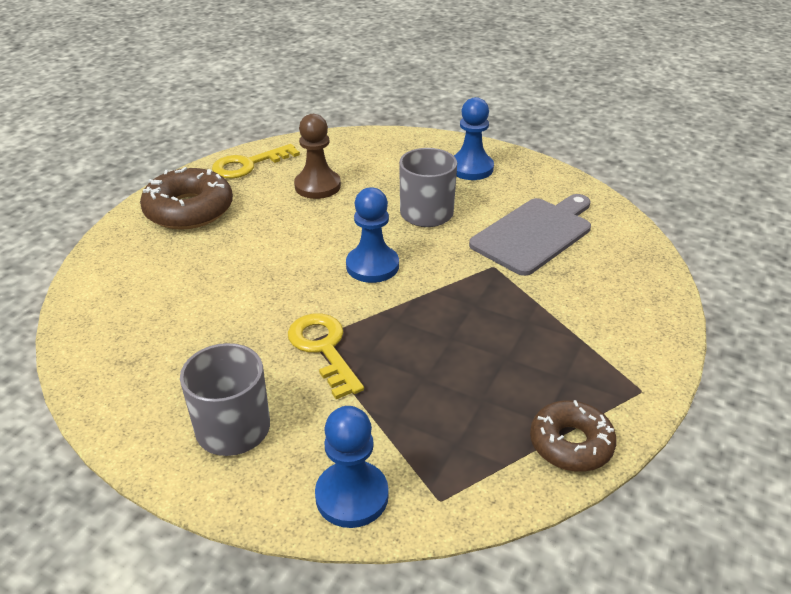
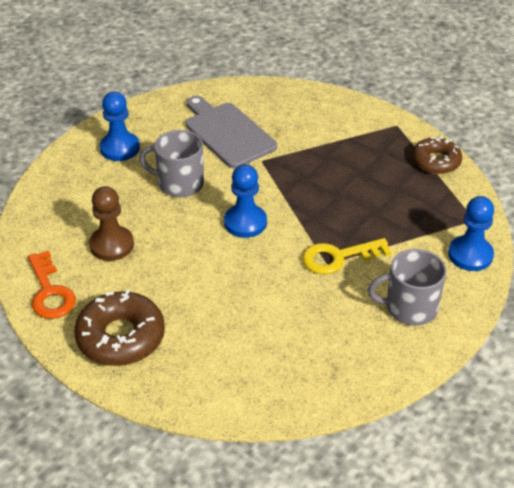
camera: 80 degrees left, 5 degrees up
yellow key [212,144,300,178] -> orange key [28,250,76,319]

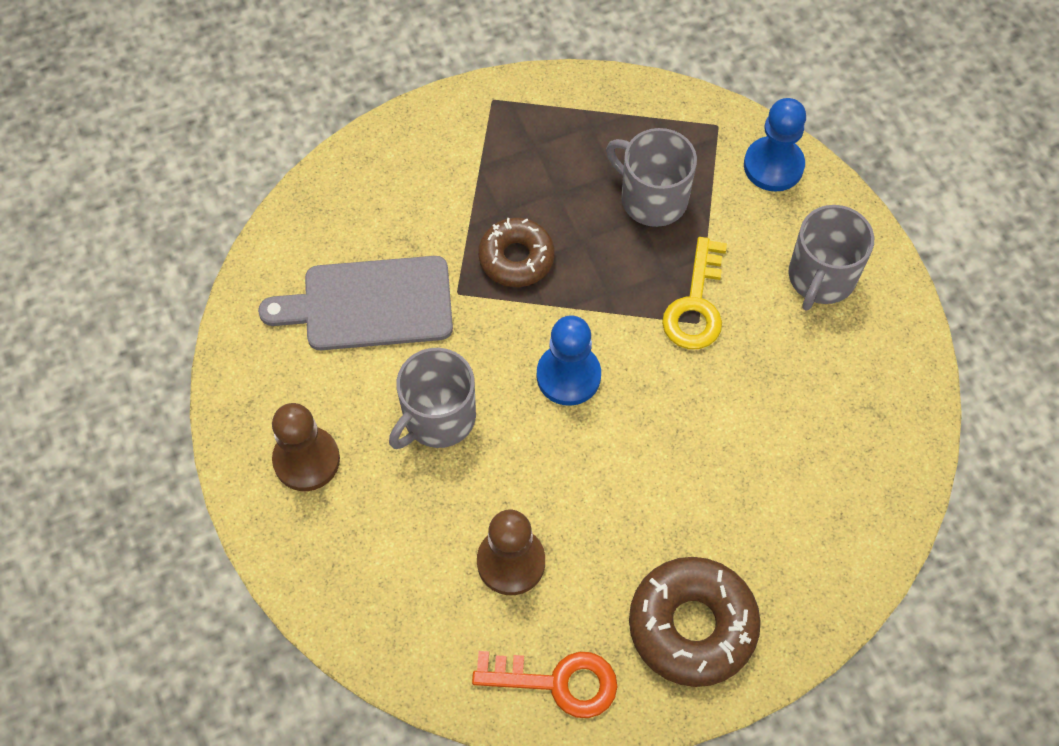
camera: 60 degrees left, 20 degrees up
blue pawn [100,92,140,161] -> brown pawn [272,403,340,491]
brown donut [412,136,462,174] -> brown donut moved to [478,218,555,287]
none -> grey mug [606,128,697,227]

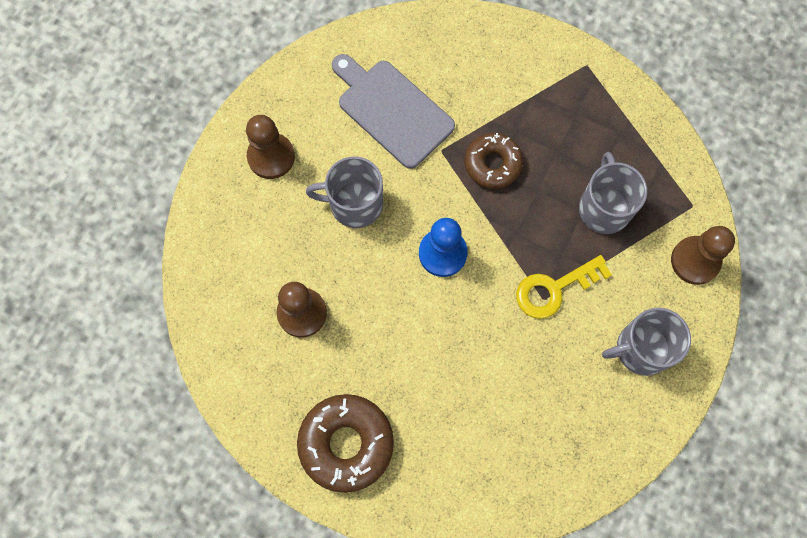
camera: 50 degrees right, 10 degrees up
orange key [472,651,617,718] -> none
blue pawn [744,98,806,192] -> brown pawn [671,226,735,285]

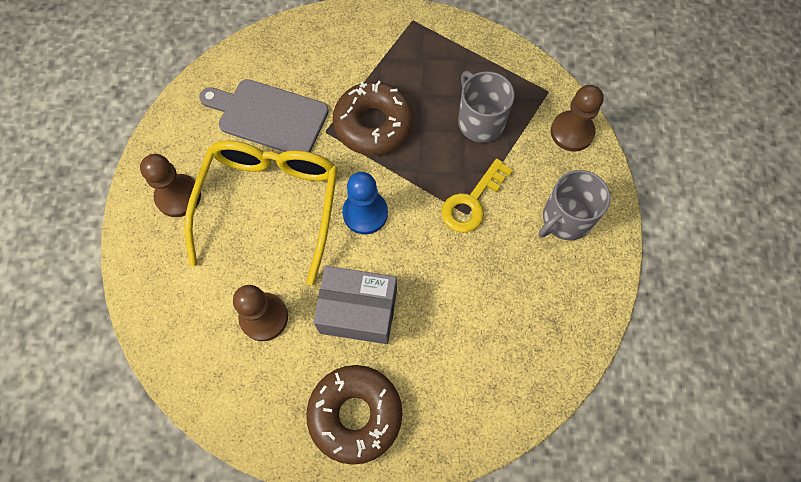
camera: 25 degrees left, 5 degrees down
grey mug [306,156,383,228] -> yellow glasses [184,140,338,285]
brown donut [465,133,523,189] -> brown donut [333,81,413,155], size x1.51
none -> grey box [313,266,397,344]

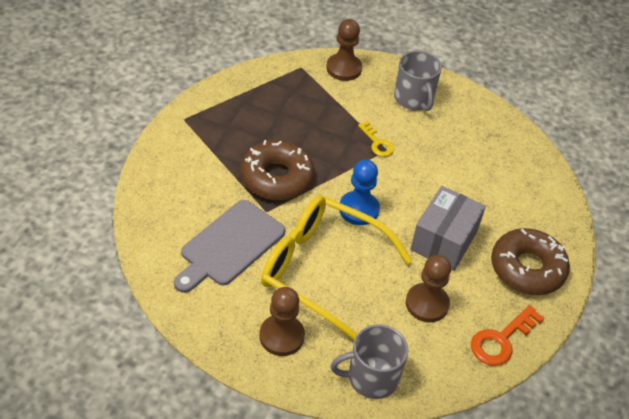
camera: 75 degrees left, 20 degrees down
yellow key [441,158,513,233] -> yellow key [358,121,394,157], size x0.65
grey mug [458,71,515,143] -> grey mug moved to [330,325,408,399]
none -> orange key [471,305,545,366]

